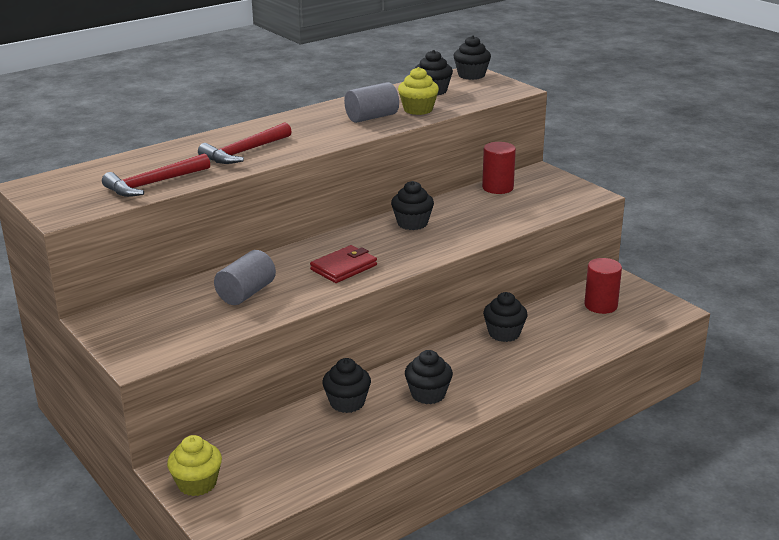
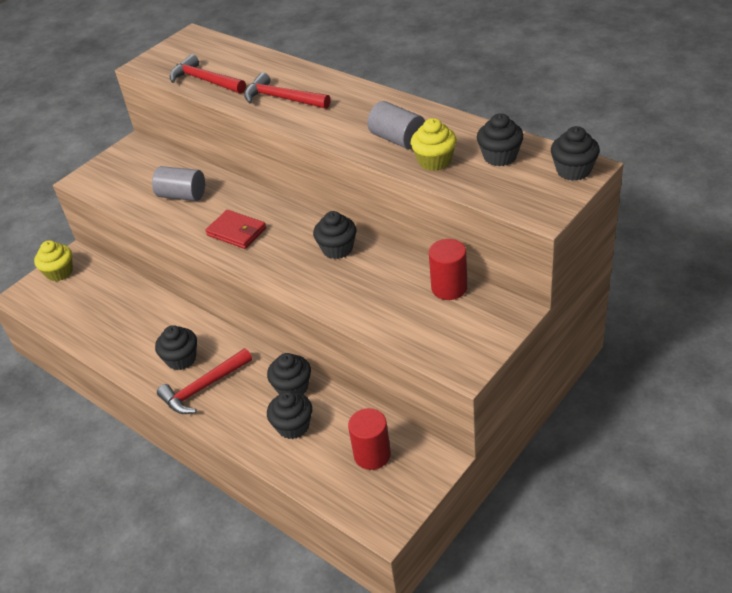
camera: 80 degrees right, 15 degrees up
black cupcake [322,358,371,413] -> black cupcake moved to [267,391,312,439]
none -> red hammer [157,348,252,414]

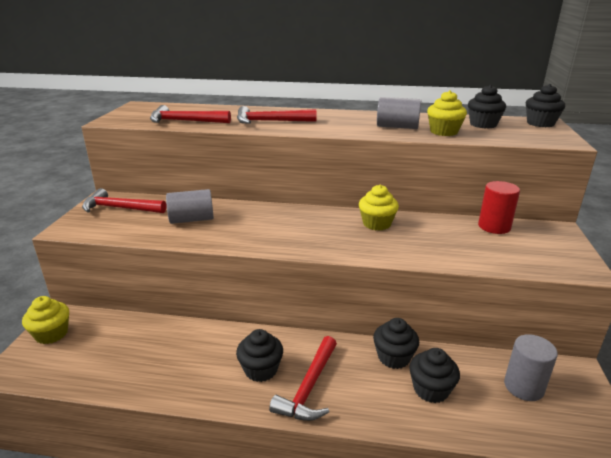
camera: 35 degrees left, 15 degrees down
red wallet [205,210,266,249] -> none
black cupcake [313,211,357,259] -> yellow cupcake [359,185,399,231]
red cylinder [348,408,391,470] -> grey cylinder [504,334,558,401]
none -> red hammer [82,188,166,213]

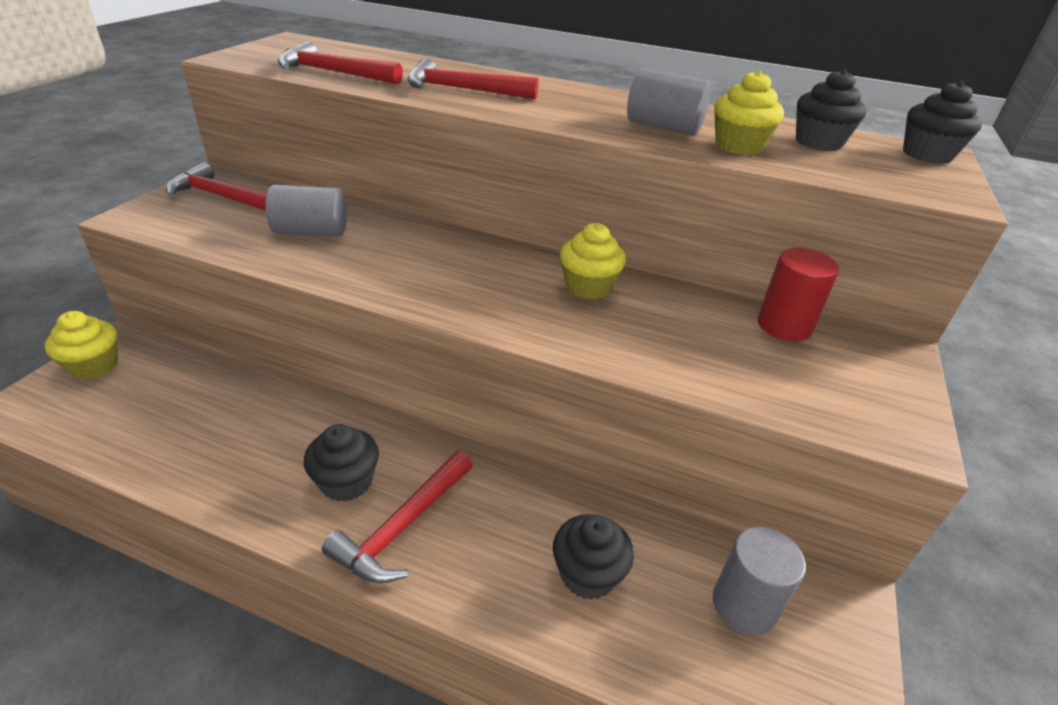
camera: 10 degrees right, 10 degrees up
black cupcake [373,318,419,369] -> none

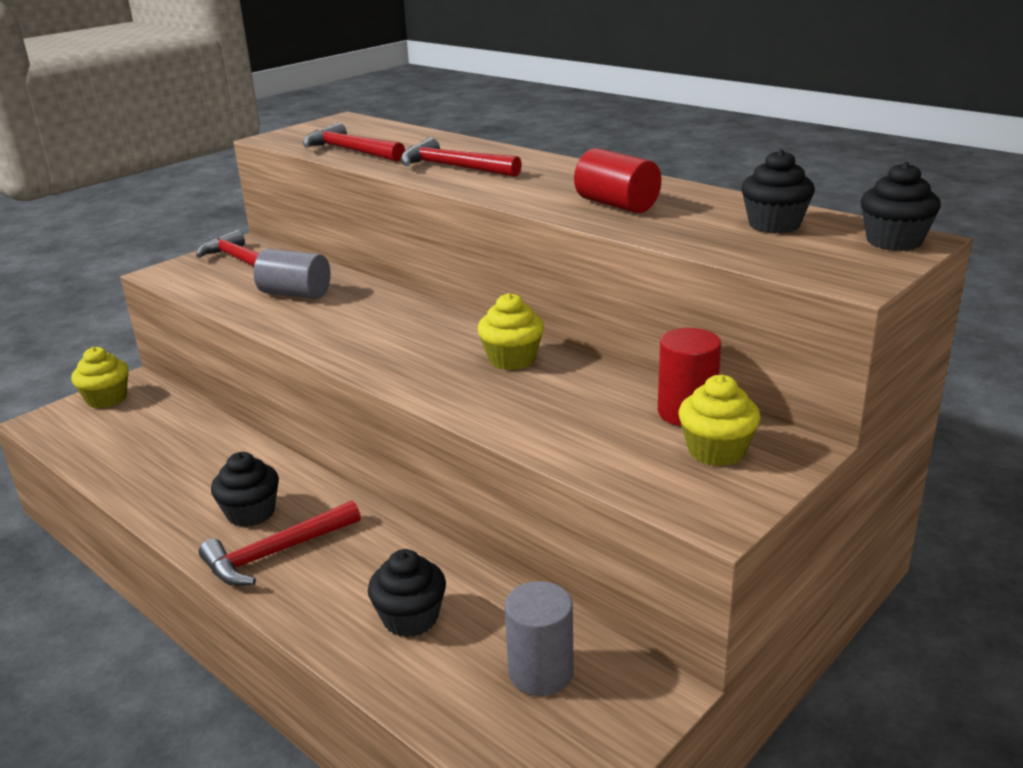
camera: 25 degrees right, 10 degrees down
grey cylinder [627,69,711,135] -> red cylinder [574,148,661,213]
yellow cupcake [714,70,784,155] -> yellow cupcake moved to [679,375,761,466]

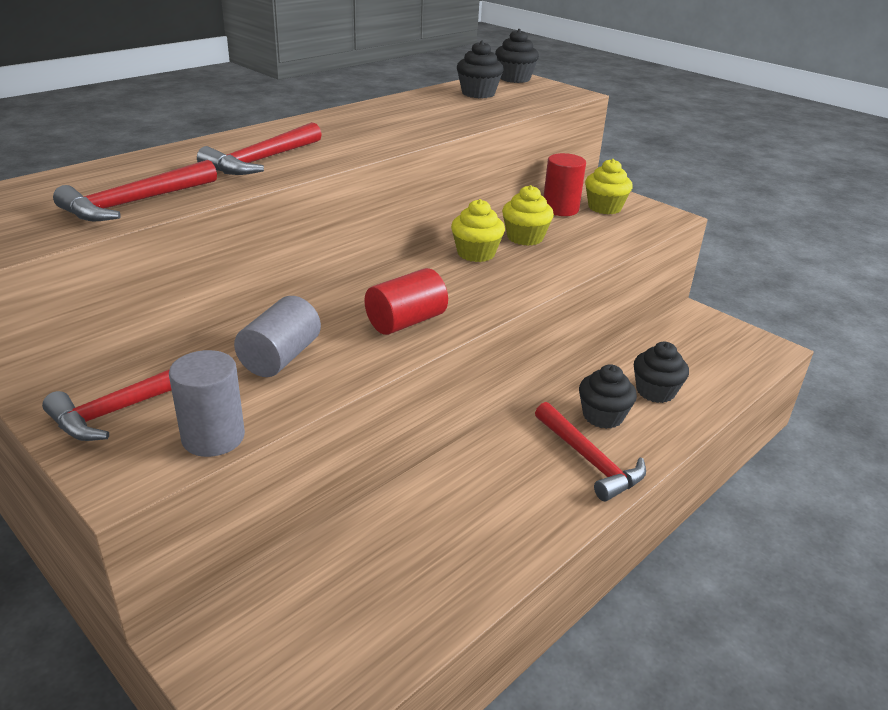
camera: 90 degrees left, 5 degrees up
yellow cupcake [71,347,129,409] -> yellow cupcake moved to [502,185,554,246]
black cupcake [211,452,279,527] -> black cupcake moved to [579,364,637,429]
grey cylinder [505,581,574,696] -> grey cylinder moved to [169,350,245,457]
red cylinder [574,148,661,213] -> red cylinder moved to [365,268,448,335]

